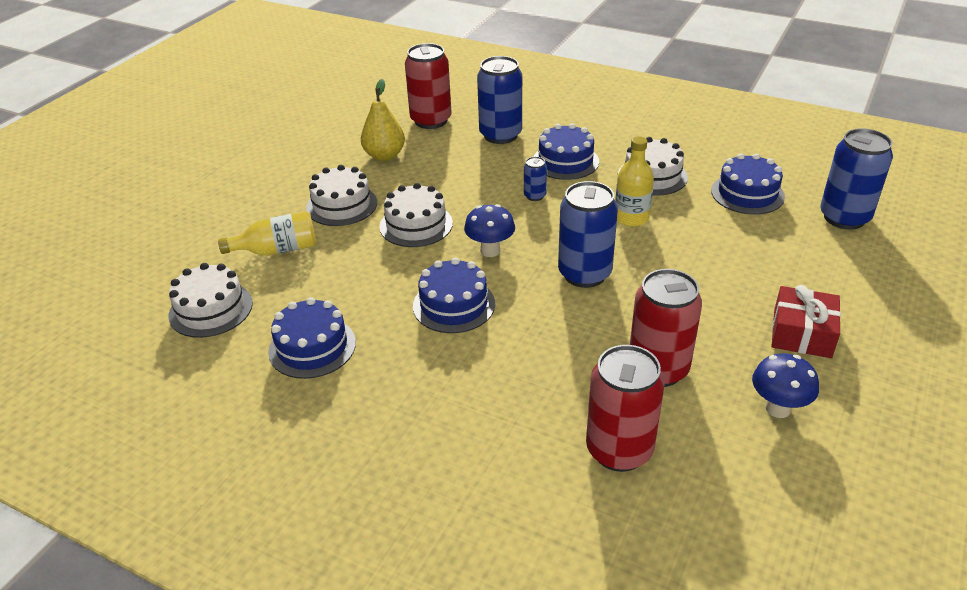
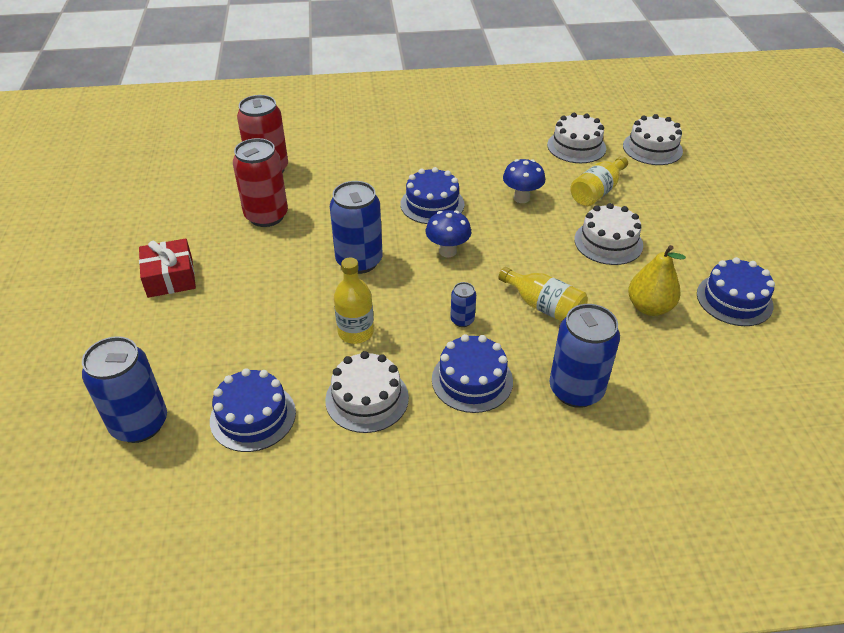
camera: 145 degrees right, 5 degrees up
blue cake [268,297,356,379] -> blue cake moved to [697,257,775,326]
white cake [379,183,453,247] -> white cake moved to [623,114,683,165]
red can [405,43,452,129] -> none
blue mushroom [752,353,819,418] -> blue mushroom moved to [503,159,545,203]
none -> yellow bottle [498,267,588,321]

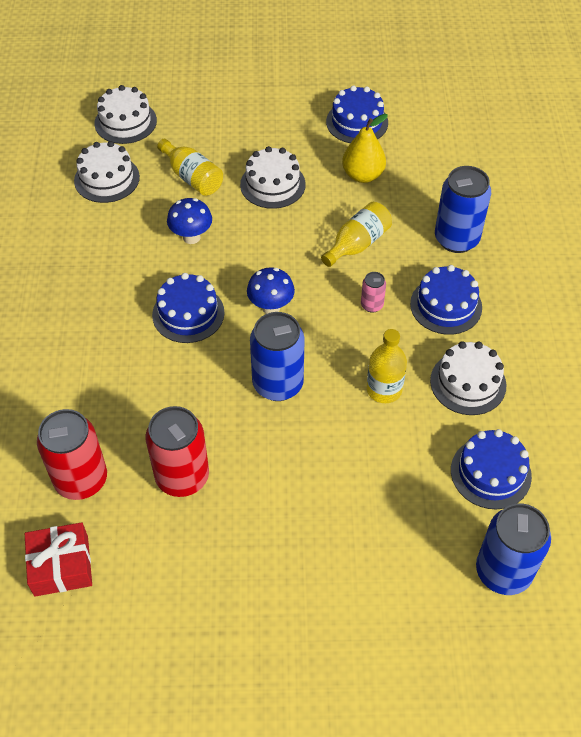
camera: 85 degrees left, 10 degrees up
red gift [139,238,196,298] -> red gift moved to [25,522,92,597]
blue can [450,282,476,327] -> pink can [361,272,386,313]

